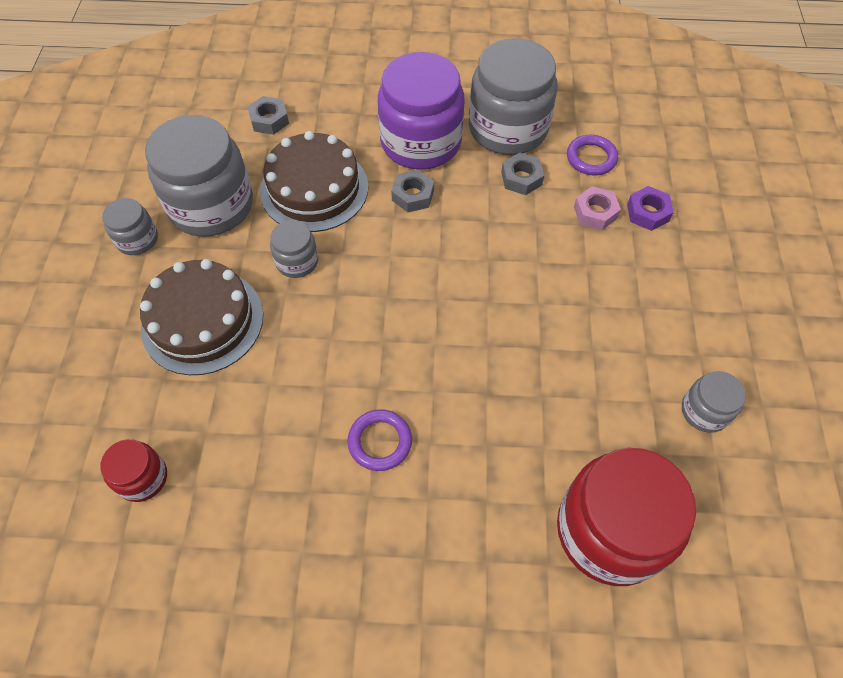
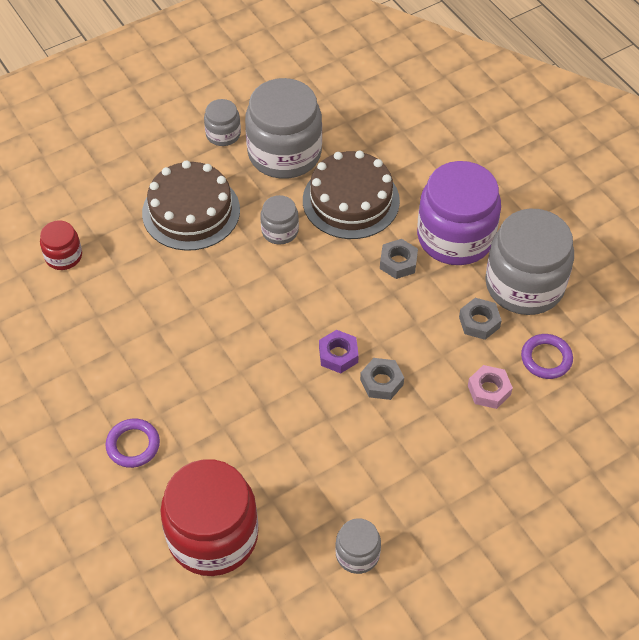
camera: 55 degrees right, 5 degrees down
grey nut [247,96,289,135] -> grey nut moved to [360,358,404,400]
purple ring [347,409,412,471] -> purple ring moved to [105,419,160,468]
purple nut [627,186,674,231] -> purple nut moved to [319,330,359,373]

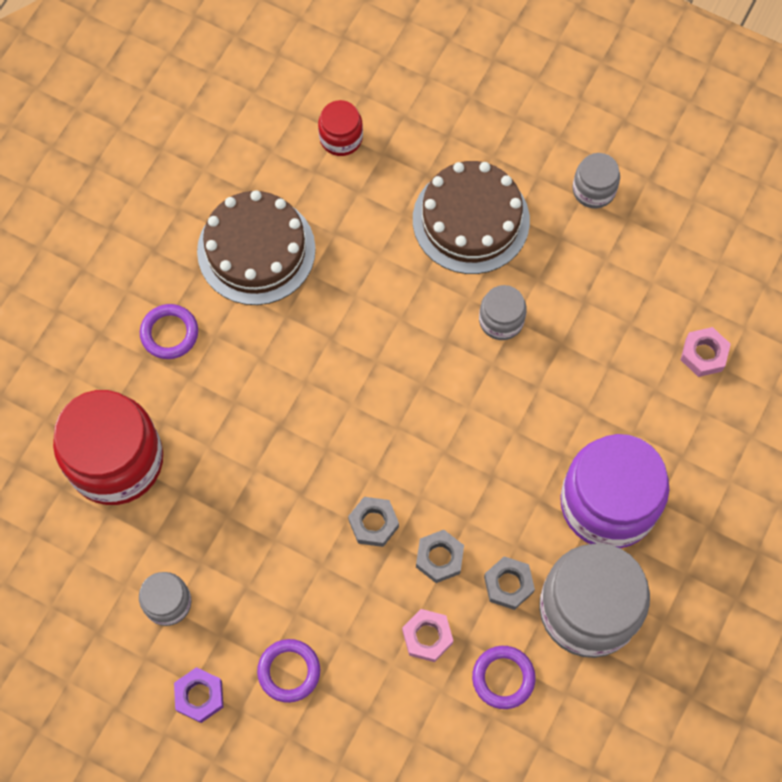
camera: 60 degrees right, 15 degrees up
grey jar [245,78,322,179] -> none
brown cake [303,151,400,239] -> brown cake moved to [197,190,316,305]
purple nut [319,330,359,373] -> purple nut moved to [174,667,223,723]
grey nut [380,239,418,279] -> grey nut moved to [416,530,464,583]
none -> purple ring [257,639,320,703]
none -> pink nut [681,327,731,377]

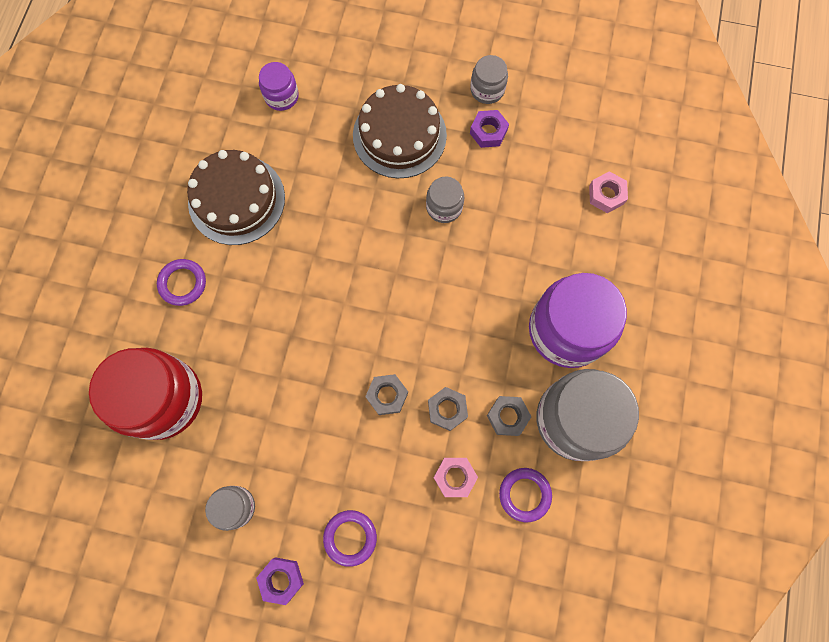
camera: 15 degrees left, 5 degrees up
red jar [318,100,363,156] -> purple jar [259,62,299,111]
none -> purple nut [470,110,509,148]

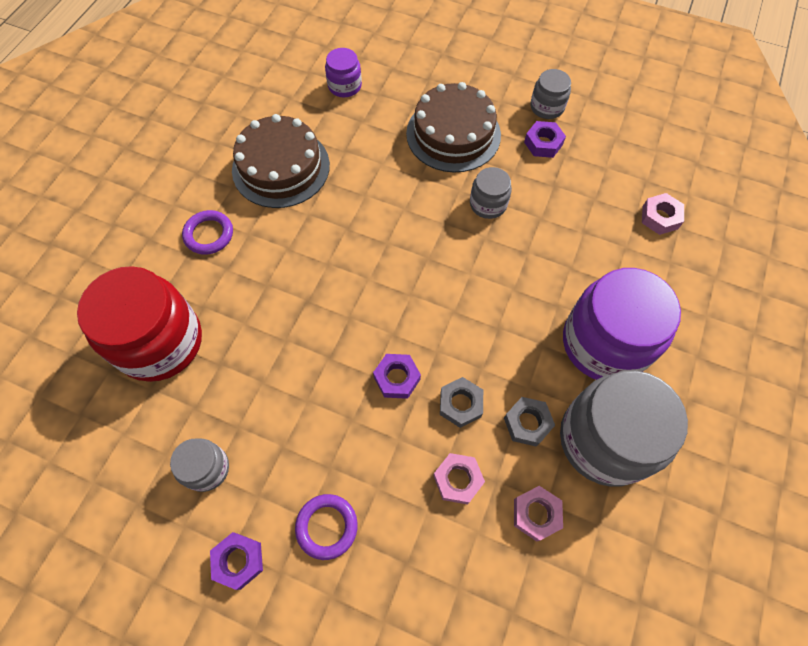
camera: 10 degrees right, 10 degrees down
grey nut [365,374,408,415] -> purple nut [373,354,421,399]
purple ring [499,468,552,522] -> pink nut [514,486,563,541]

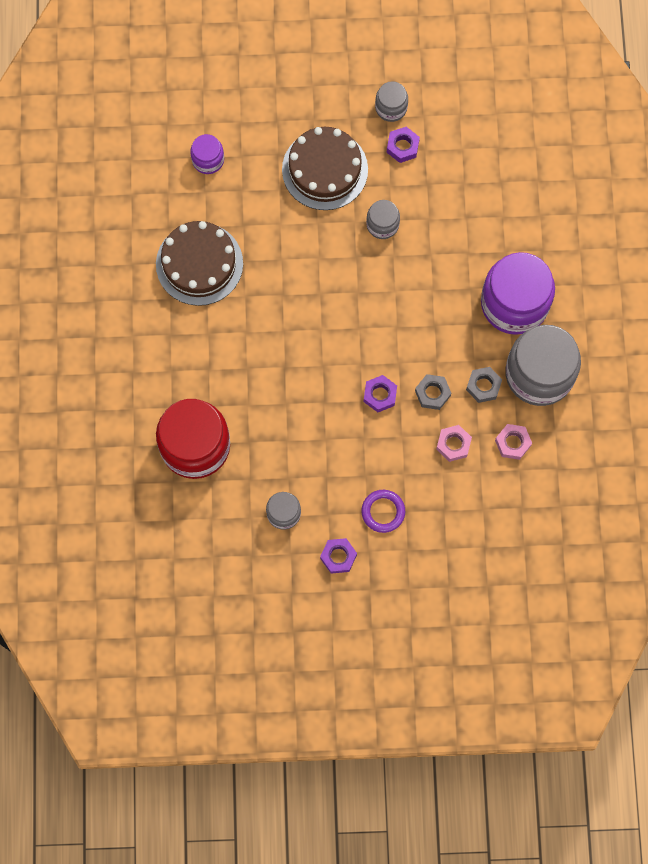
camera: 25 degrees left, 10 degrees up
purple ring [182,210,233,255] -> none
pink nut [642,193,684,235] -> none

